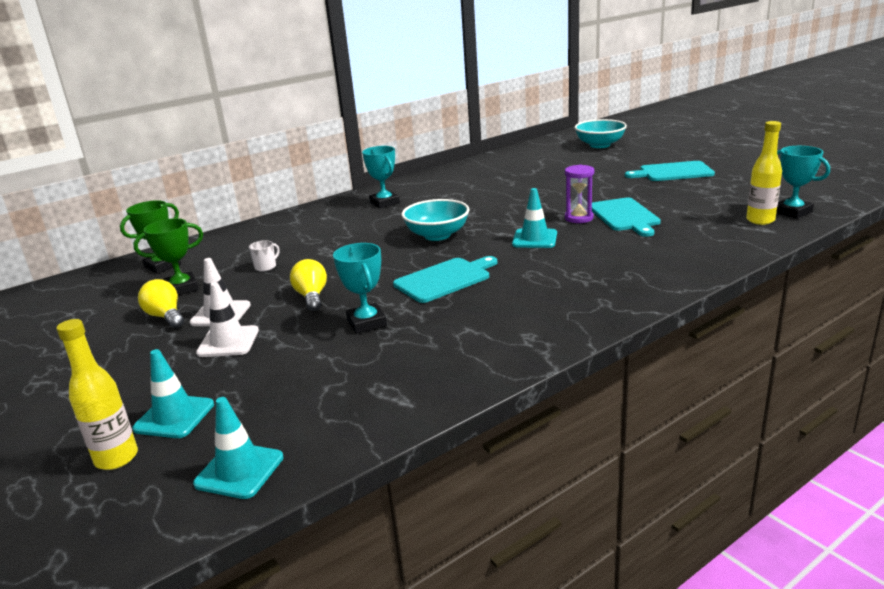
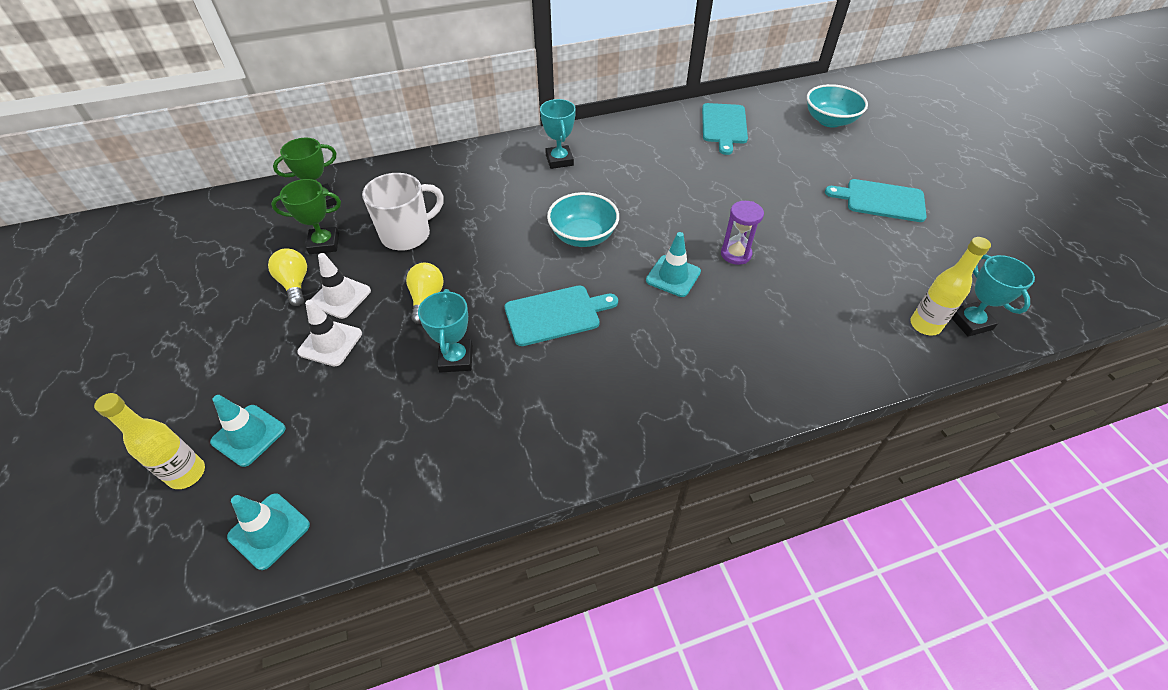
camera: 15 degrees right, 25 degrees up
white mug [249,240,280,272] -> white mug [362,173,444,251], size x2.33
turquoise cutting board [592,197,661,237] -> turquoise cutting board moved to [702,103,748,155]

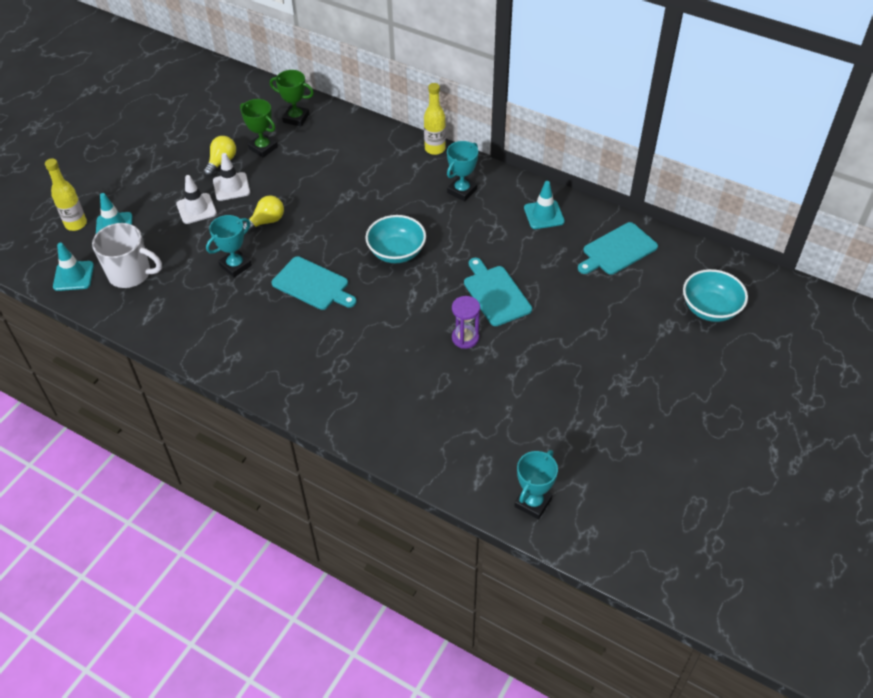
camera: 50 degrees right, 0 degrees up
white mug [362,173,444,251] -> white mug moved to [92,223,162,288]
turquoise traffic cone [646,232,701,297] -> turquoise traffic cone moved to [524,181,565,229]
turquoise cutting board [825,179,927,222] -> turquoise cutting board moved to [464,258,532,326]
yellow bottle [911,237,991,336] -> yellow bottle moved to [424,83,446,155]

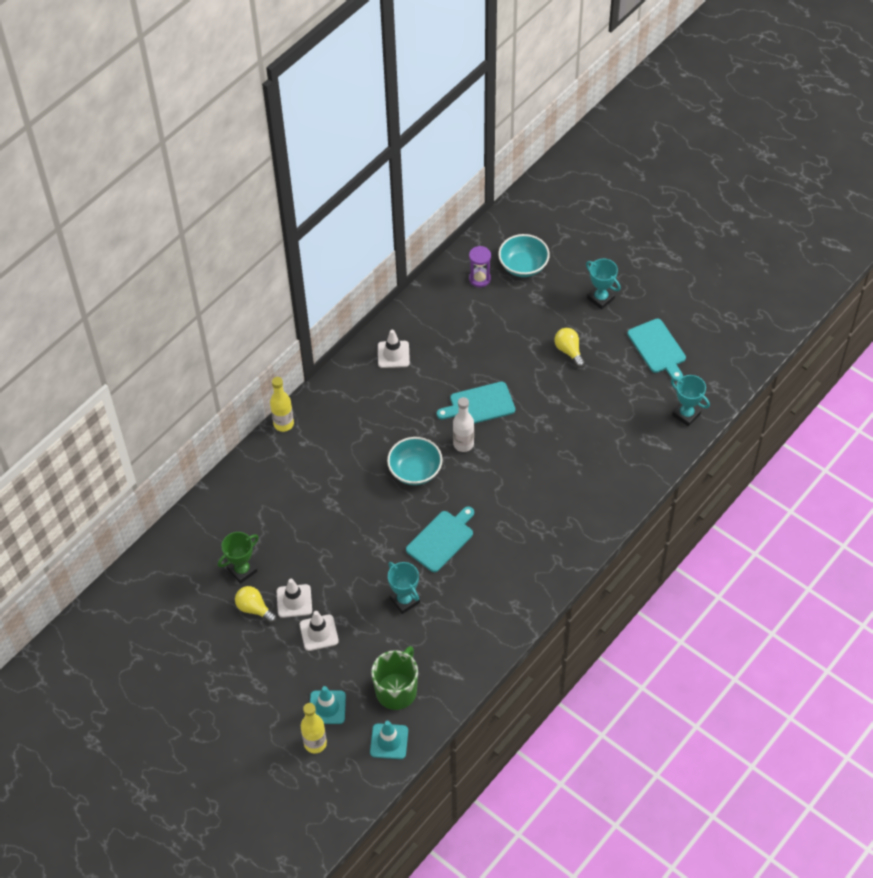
camera: 80 degrees left, 5 degrees up
white mug [92,223,162,288] -> green mug [371,646,418,710]
yellow light bulb [243,196,284,233] -> yellow light bulb moved to [554,328,585,368]
green trophy [270,70,314,127] -> none
turquoise trophy [447,141,478,201] -> turquoise trophy moved to [586,259,621,309]
purple hourglass [452,296,480,349] -> purple hourglass moved to [469,246,491,287]
turquoise traffic cone [524,181,565,229] -> white traffic cone [378,330,410,368]
turquoise cutting board [578,222,658,275] -> turquoise cutting board moved to [627,319,686,379]
none -> white bottle [453,397,474,452]

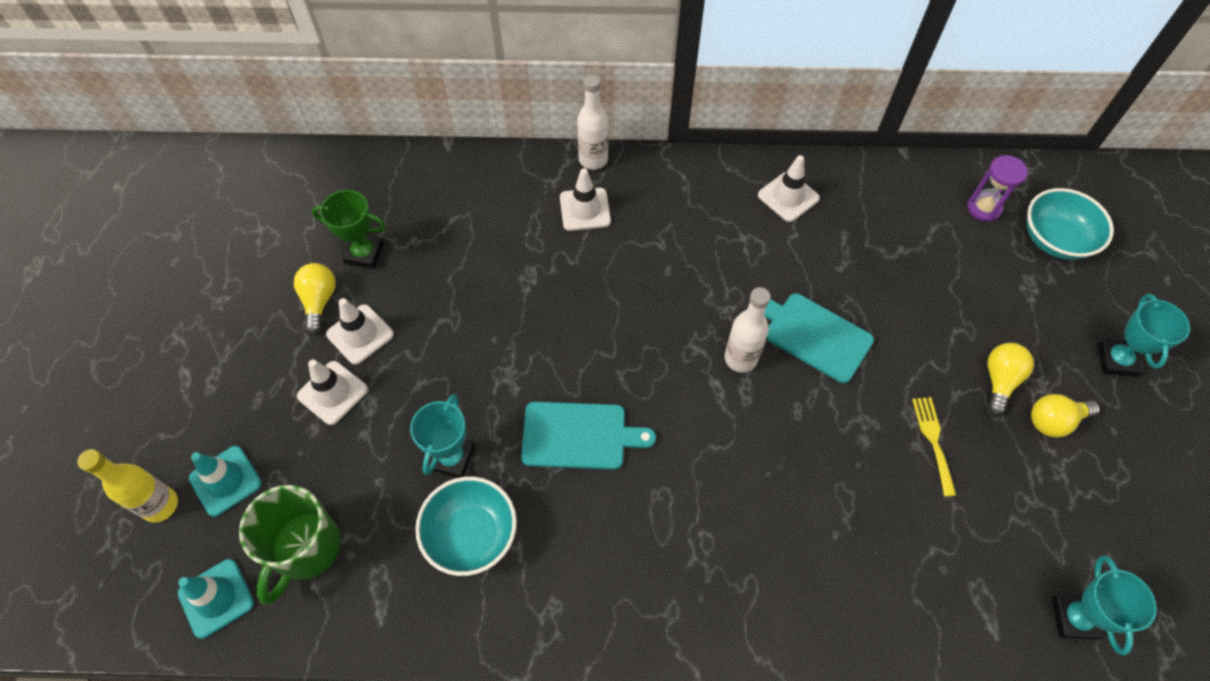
camera: 50 degrees right, 5 degrees up
yellow bottle [270,377,294,432] -> white bottle [577,74,608,170]
green mug [371,646,418,710] -> green mug turned 120 degrees clockwise [239,485,341,604]
turquoise bowl [387,437,442,485] -> turquoise bowl moved to [415,477,517,576]
turquoise cutting board [627,319,686,379] -> none
none -> white traffic cone [560,168,611,231]
none -> yellow fork [912,397,956,497]
none -> yellow light bulb [1031,394,1100,438]

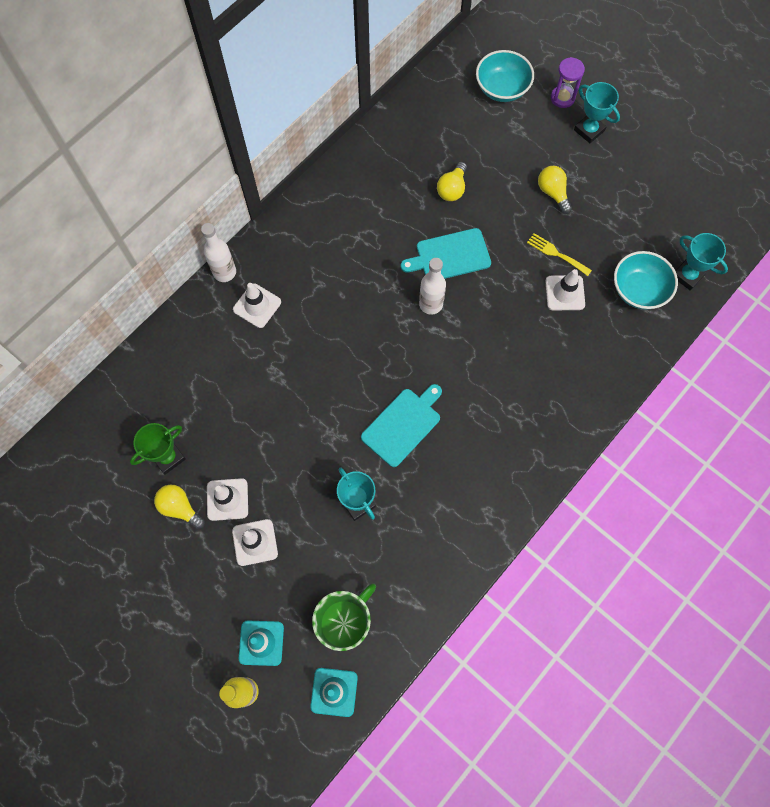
camera: 50 degrees left, 10 degrees up
green mug [239,485,341,604] -> green mug turned 105 degrees counterclockwise [312,583,376,651]
turquoise bowl [415,477,517,576] -> turquoise bowl moved to [614,251,678,310]
white traffic cone [758,155,820,222] -> white traffic cone moved to [545,269,585,310]
purple hourglass [967,155,1028,222] -> purple hourglass moved to [551,57,585,108]
yellow light bulb [1031,394,1100,438] -> yellow light bulb moved to [437,162,467,201]

